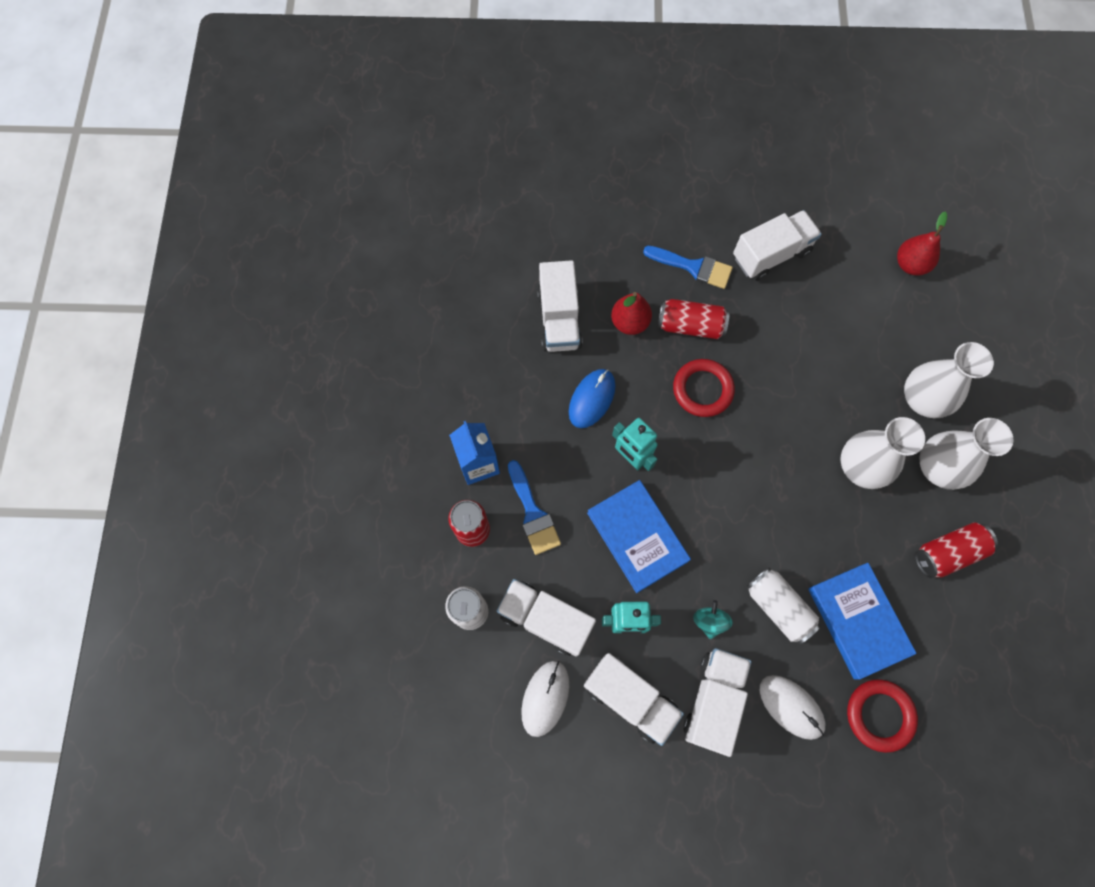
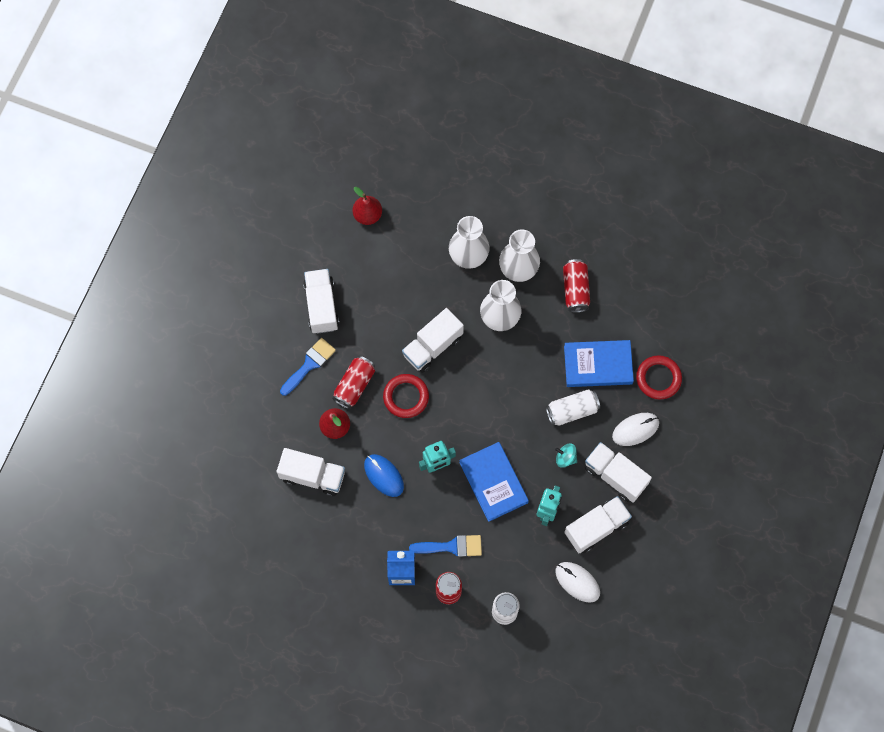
camera: 70 degrees left, 0 degrees up
white truck [497,579,596,657] -> white truck moved to [402,308,464,373]
blue book [587,480,691,593] -> blue book turned 75 degrees clockwise [459,442,529,522]

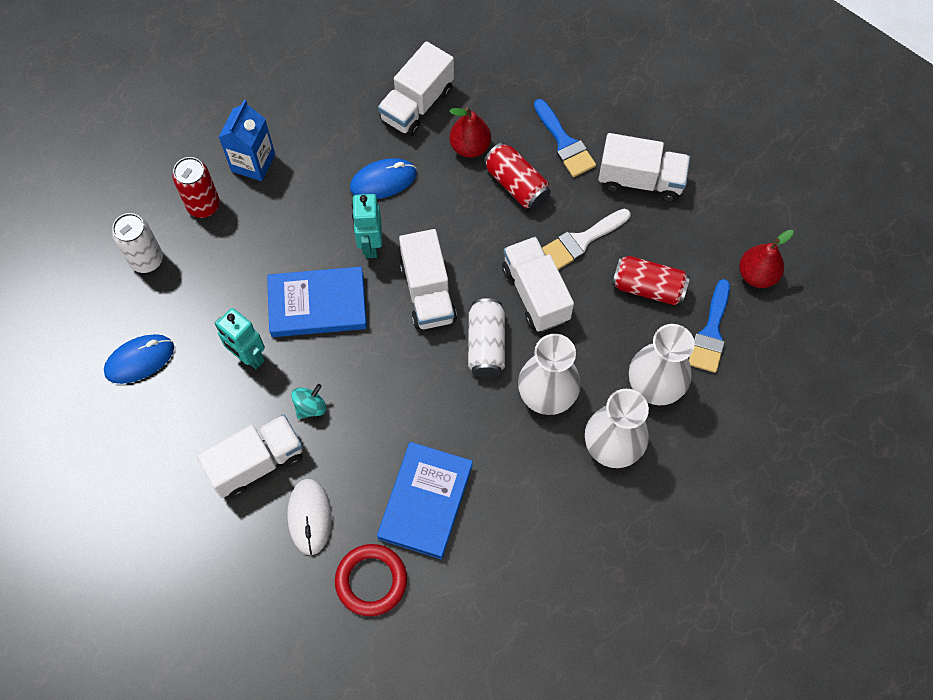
camera: 110 degrees right, 5 degrees down
red ring [383,374,429,418] -> none
blue brush [409,535,482,557] -> blue brush moved to [689,279,730,373]
white can [546,389,600,426] -> white can moved to [468,298,505,378]
white mouse [555,562,600,603] -> blue mouse [104,334,174,384]
red can [563,259,590,313] -> red can moved to [612,256,690,305]
white truck [564,496,632,553] -> white truck moved to [399,229,457,330]
none -> white brush [542,209,630,270]

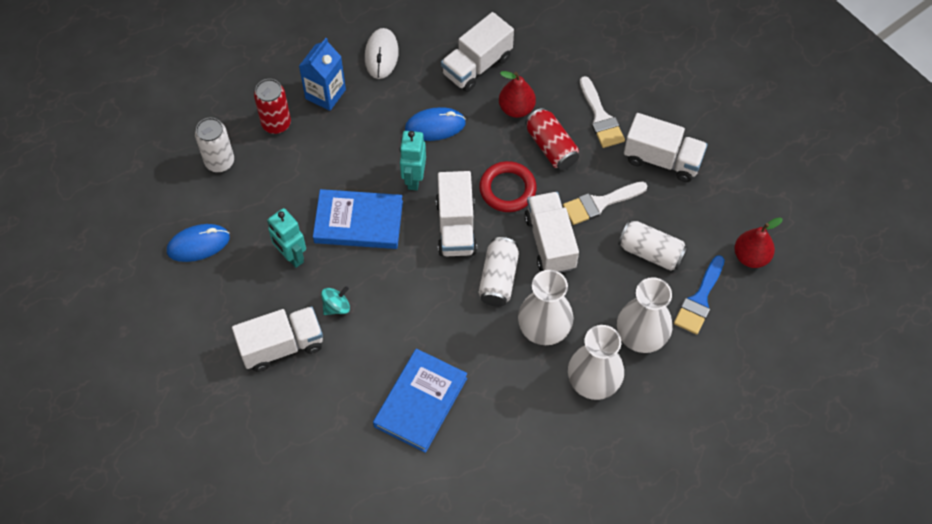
camera: 10 degrees right, 5 degrees down
white mouse [287,479,332,555] -> white mouse moved to [365,28,399,79]
red ring [335,544,407,616] -> red ring moved to [479,161,537,212]
blue brush [534,99,596,177] -> white brush [580,76,625,148]
red can [612,256,690,305] -> white can [618,220,688,271]

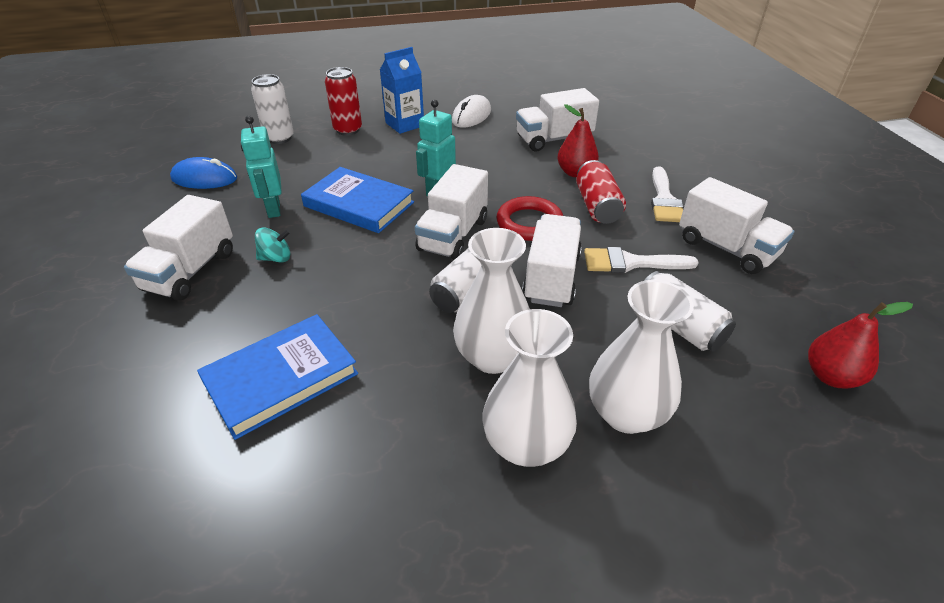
camera: 25 degrees right, 20 degrees down
white truck [232,306,323,372] -> white truck turned 105 degrees clockwise [124,195,233,301]
blue mouse [405,107,466,141] -> none
blue brush [674,255,725,335] -> none

